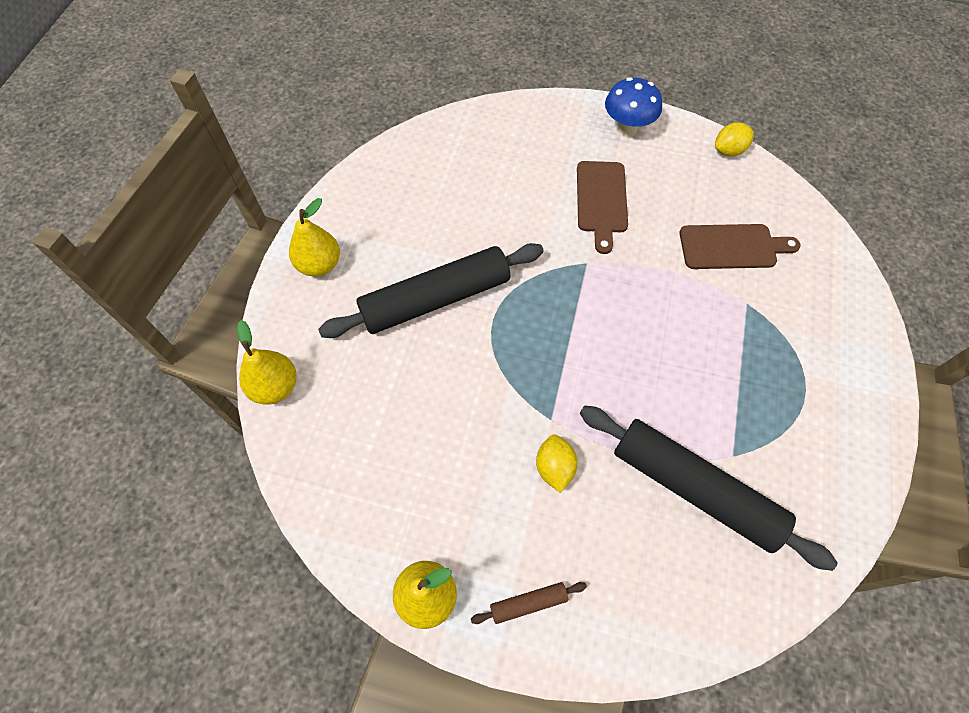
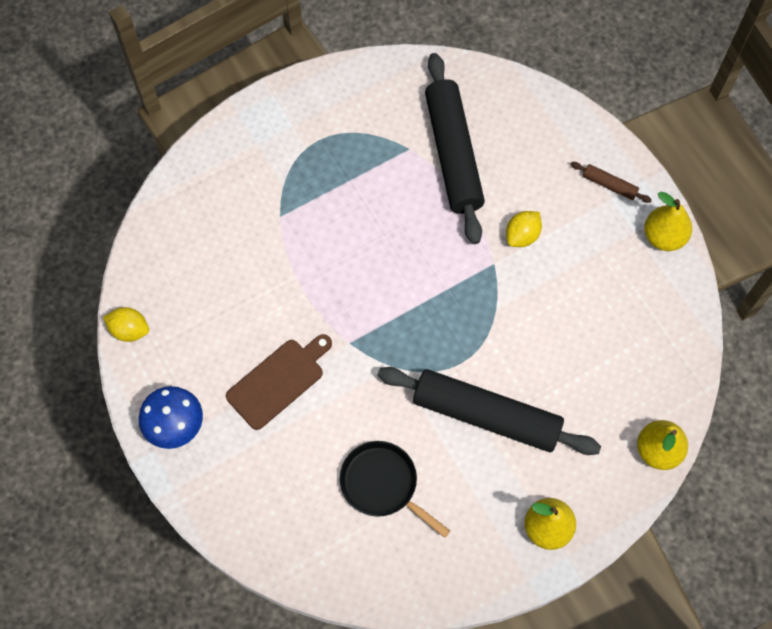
camera: 135 degrees left, 5 degrees up
brown cutting board [679,224,801,269] -> none
none -> black pan [340,441,450,538]

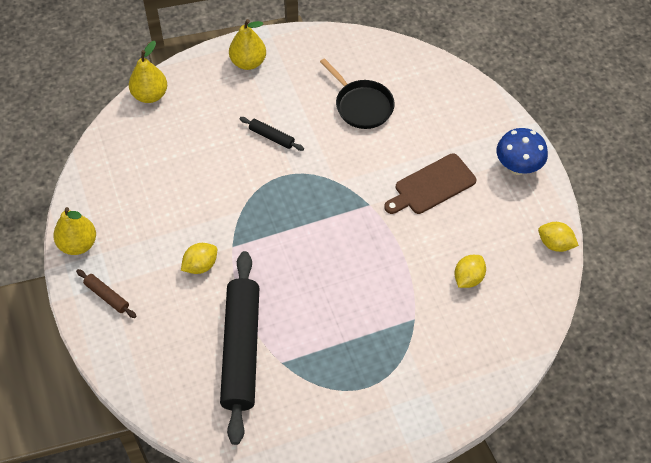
camera: 170 degrees left, 10 degrees down
black rolling pin [378,367,601,455] -> black rolling pin [240,117,304,151], size x0.41
none -> yellow lemon [454,255,486,288]

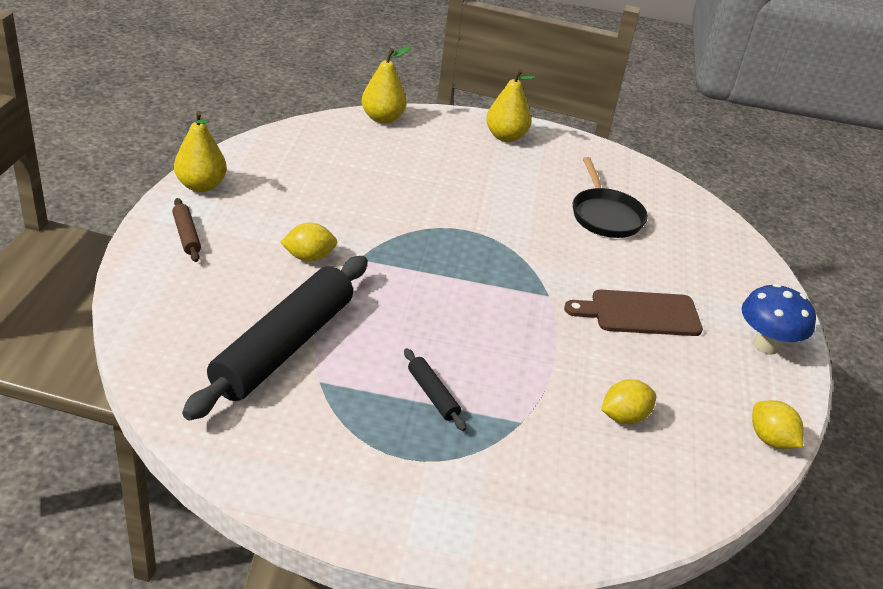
camera: 25 degrees right, 20 degrees down
black rolling pin [240,117,304,151] -> black rolling pin moved to [404,348,466,431]

